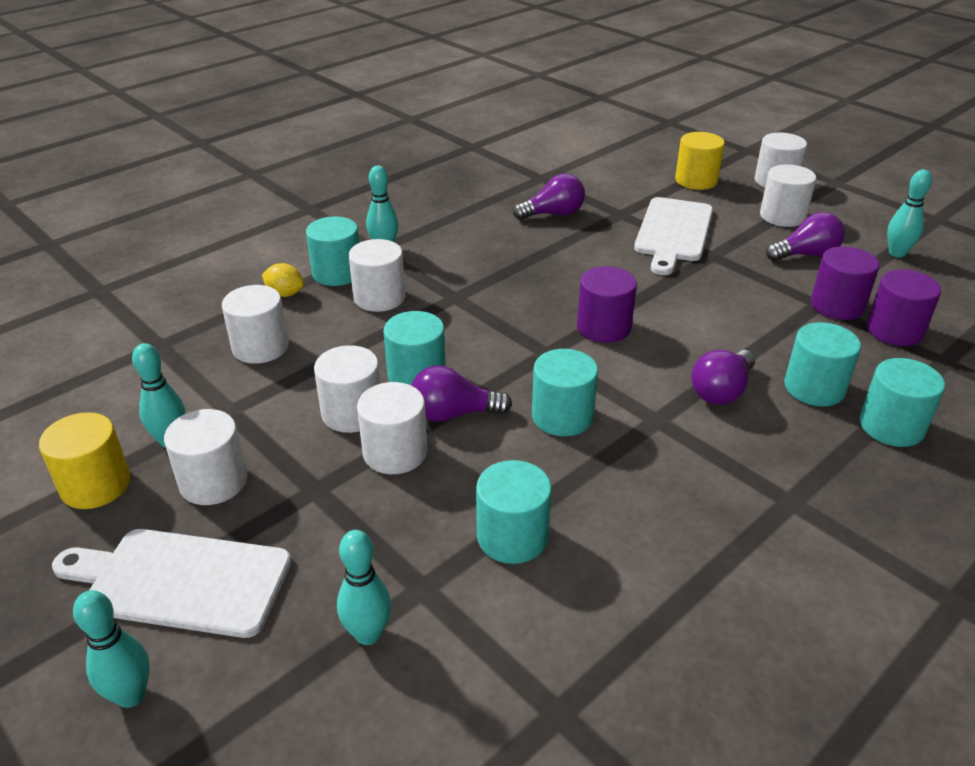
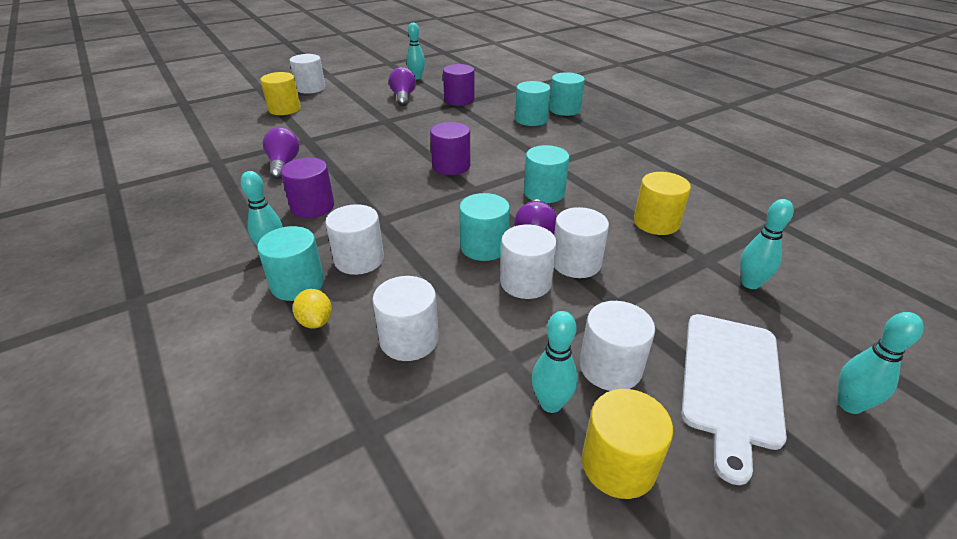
camera: 80 degrees left, 0 degrees up
yellow lemon [262,263,304,297] -> yellow lemon turned 60 degrees counterclockwise [293,289,332,328]
turquoise cylinder [476,460,552,564] -> yellow cylinder [634,172,691,235]
white cutting board [634,197,713,275] -> none
purple light bulb [691,350,755,405] -> none
white cylinder [760,164,816,227] -> none
purple cylinder [867,270,941,346] -> purple cylinder moved to [281,158,334,218]

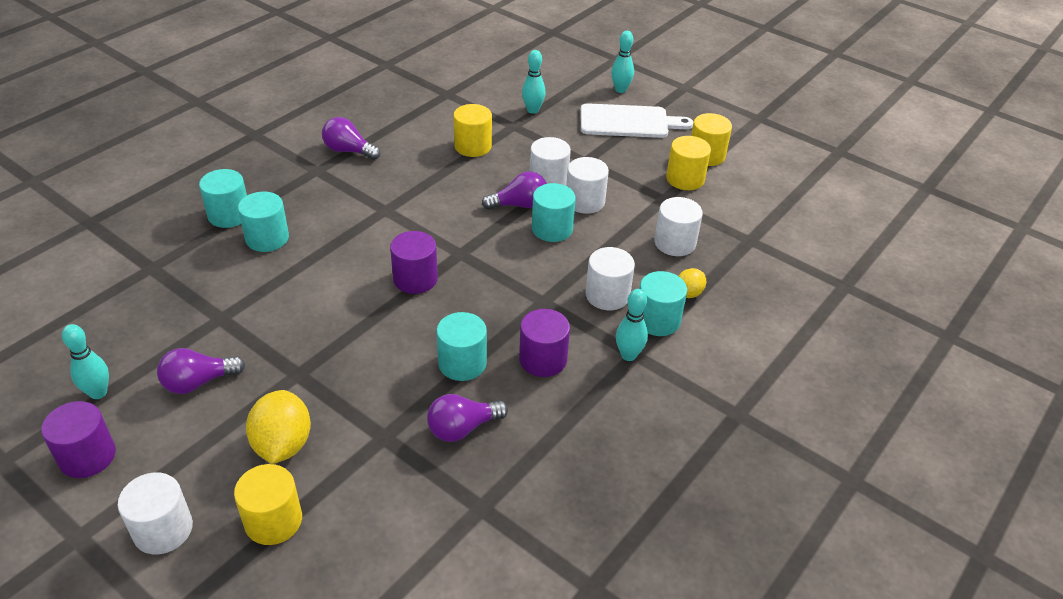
camera: 110 degrees left, 5 degrees up
purple cylinder [443,64,475,106] -> purple cylinder moved to [41,401,116,478]
turquoise cylinder [524,145,569,203] -> turquoise cylinder moved to [436,312,487,381]
turquoise bowling pin [532,311,578,413] -> yellow cylinder [666,136,711,190]
white cylinder [580,301,655,391] -> none
none -> yellow lemon [246,390,311,464]
none -> purple light bulb [322,117,380,160]

